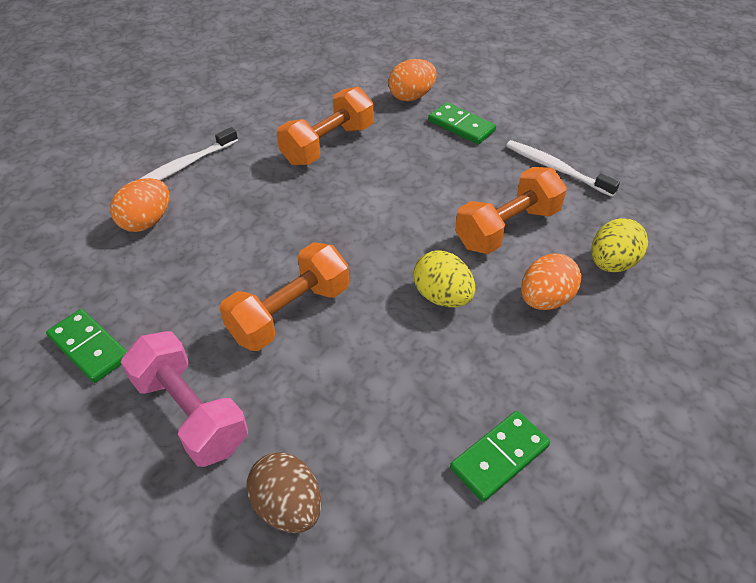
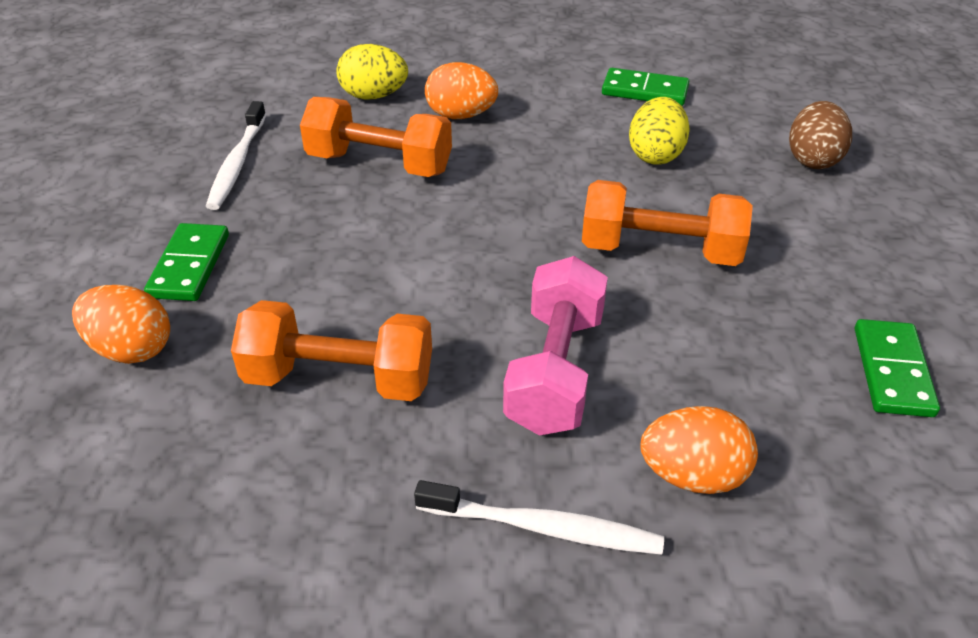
camera: 125 degrees left, 5 degrees down
pink dumbbell [121,331,248,467] -> pink dumbbell moved to [503,256,608,436]
yellow egg [413,250,475,307] -> yellow egg moved to [629,97,690,165]

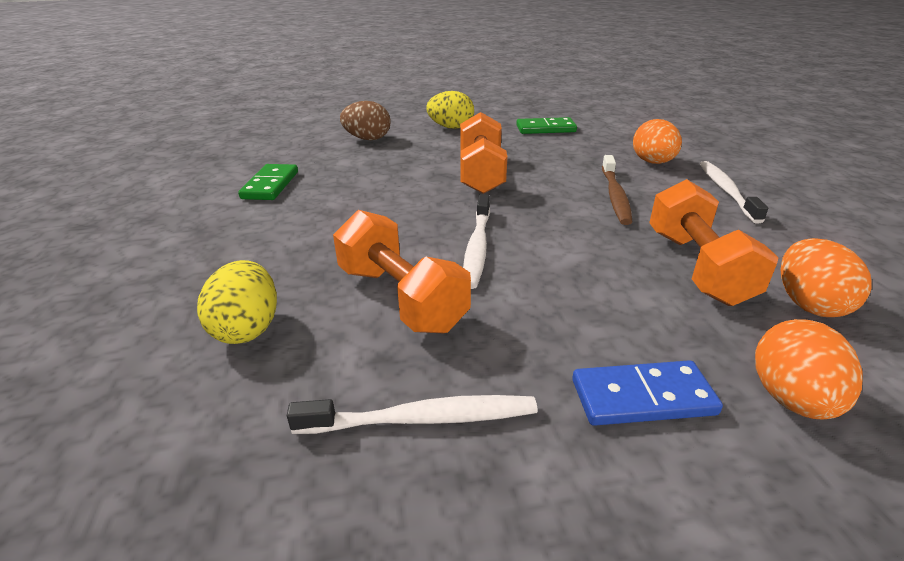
camera: 100 degrees left, 10 degrees down
green domino [144,223,229,301] -> blue domino [572,360,723,426]
orange dumbbell [300,97,452,177] -> orange dumbbell turned 45 degrees counterclockwise [333,210,471,333]
orange egg [425,62,498,119] -> orange egg moved to [781,238,872,317]
pink dumbbell [503,256,608,436] -> brown toothbrush [602,155,632,225]
yellow egg [629,97,690,165] -> yellow egg moved to [426,91,474,129]
none -> white toothbrush [463,194,490,289]

